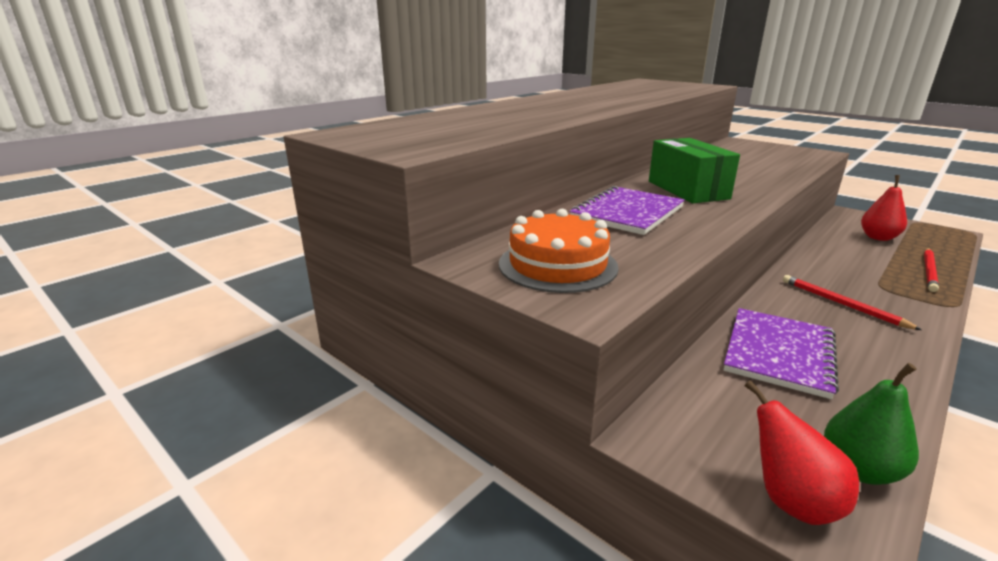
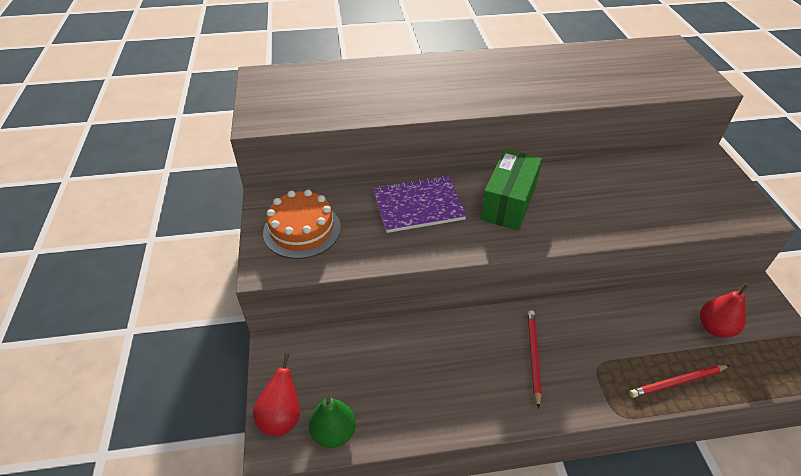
camera: 40 degrees right, 20 degrees up
purple notebook [724,308,839,399] -> none

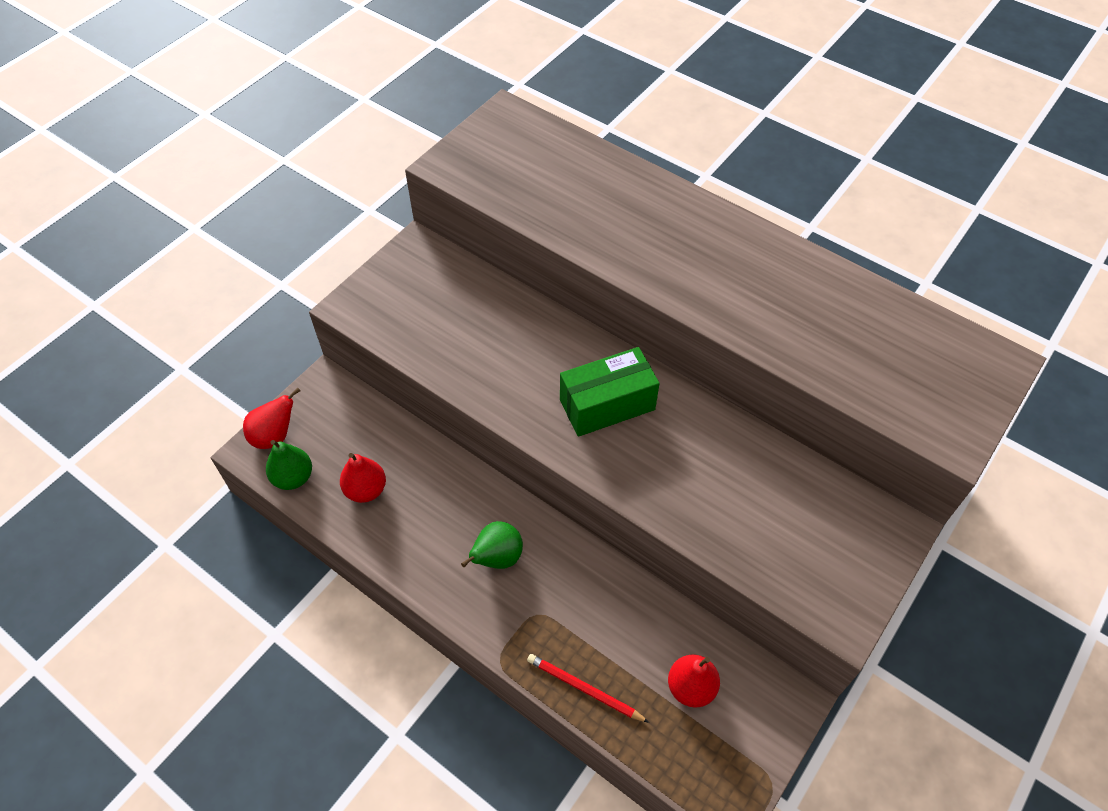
camera: 45 degrees right, 10 degrees up
orange cake [263,190,341,259] -> none
purple notebook [373,176,467,233] -> none
red pencil [528,310,542,409] -> green pear [461,521,523,569]
none -> red pear [340,453,386,503]

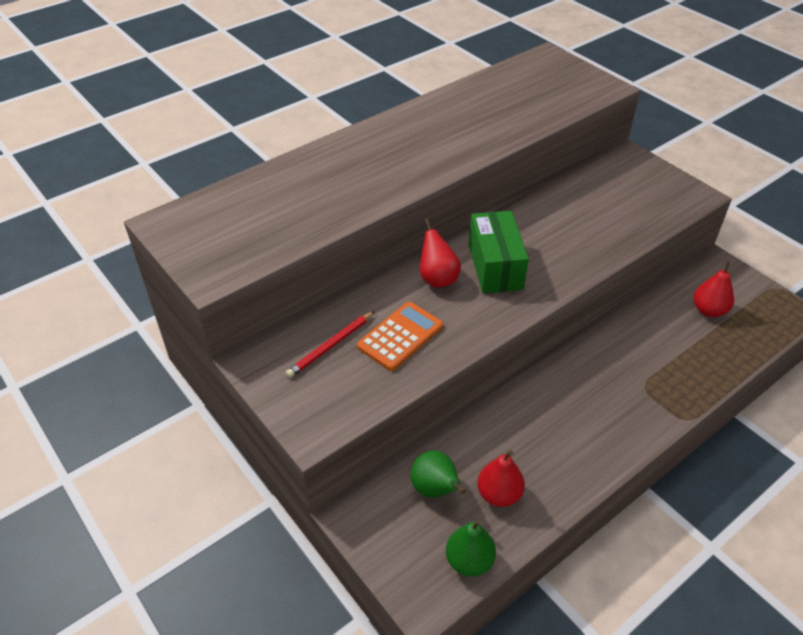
camera: 75 degrees left, 10 degrees down
red pear [243,388,300,449] -> red pear moved to [420,218,461,288]
green pear [461,521,523,569] -> green pear moved to [411,450,466,498]
red pencil [527,654,649,723] -> red pencil moved to [286,311,375,378]
none -> orange calculator [357,302,443,371]

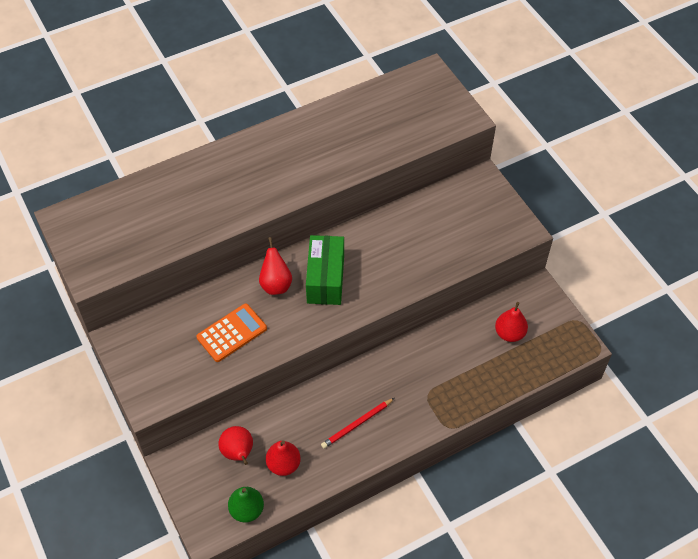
camera: 10 degrees right, 10 degrees up
red pencil [286,311,375,378] -> red pencil moved to [321,398,394,449]
green pear [411,450,466,498] -> red pear [218,426,253,465]

